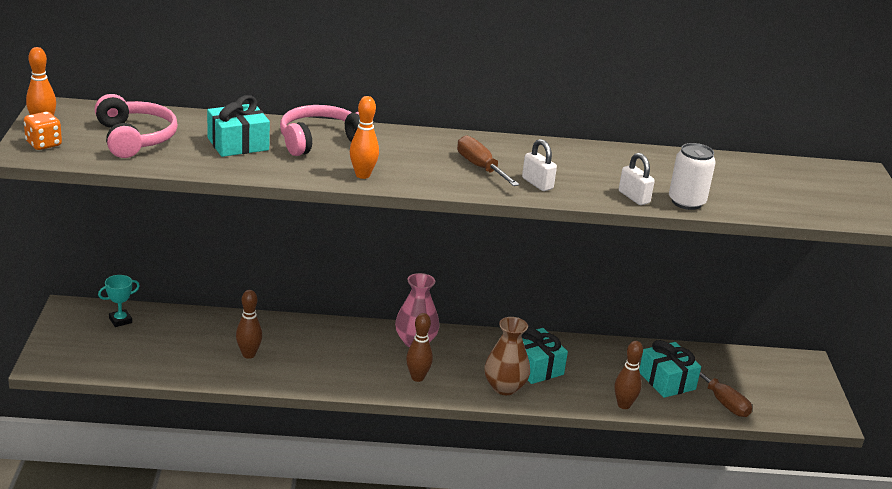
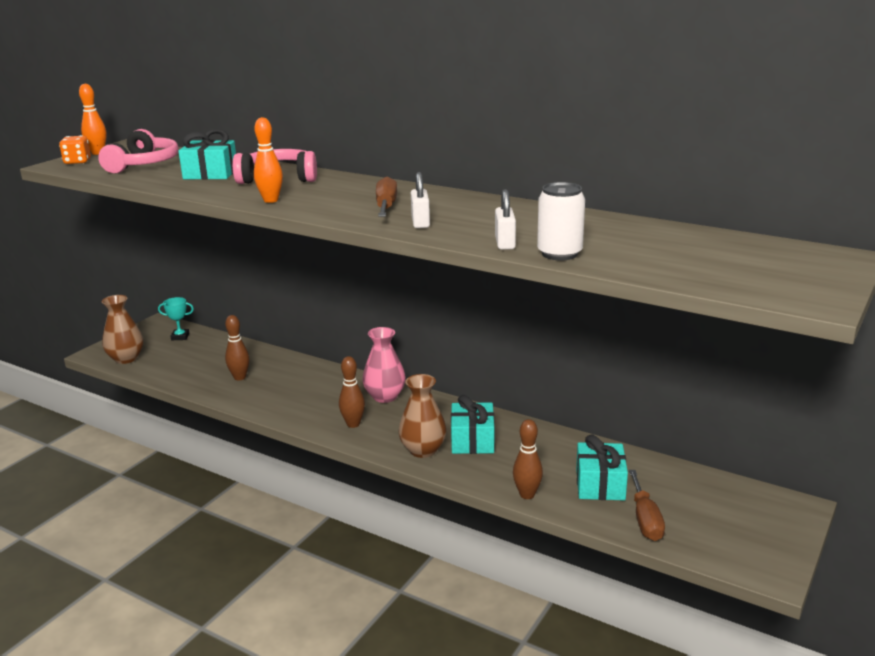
camera: 35 degrees right, 5 degrees down
none -> brown vase [102,295,143,364]

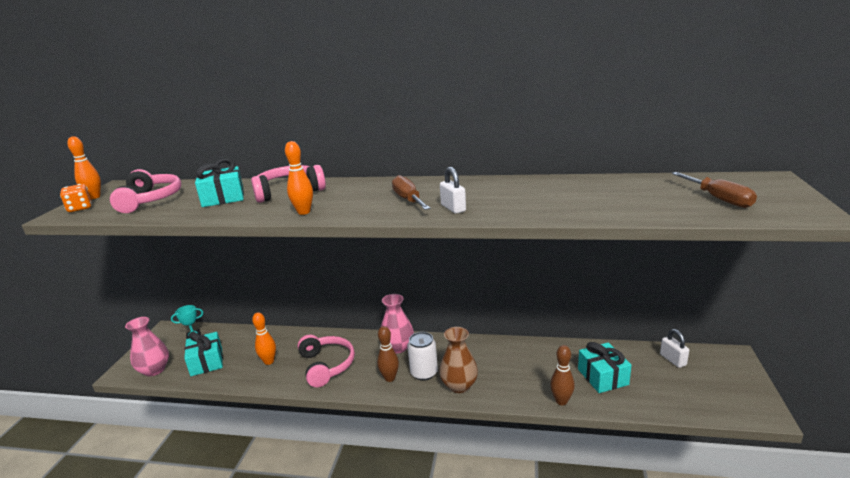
camera: 20 degrees left, 0 degrees up
brown vase [102,295,143,364] -> pink vase [125,317,169,377]
brown bowling pin [225,315,249,381] -> orange bowling pin [252,312,276,365]
turquoise gift [451,395,494,454] -> turquoise gift moved to [184,332,223,376]
white padlock [495,189,516,250] -> white padlock moved to [660,329,689,368]
white can [537,182,585,260] -> white can moved to [407,332,438,381]
brown screwdriver [629,470,665,541] -> brown screwdriver moved to [672,172,757,208]
none -> pink headphones [297,335,355,387]

